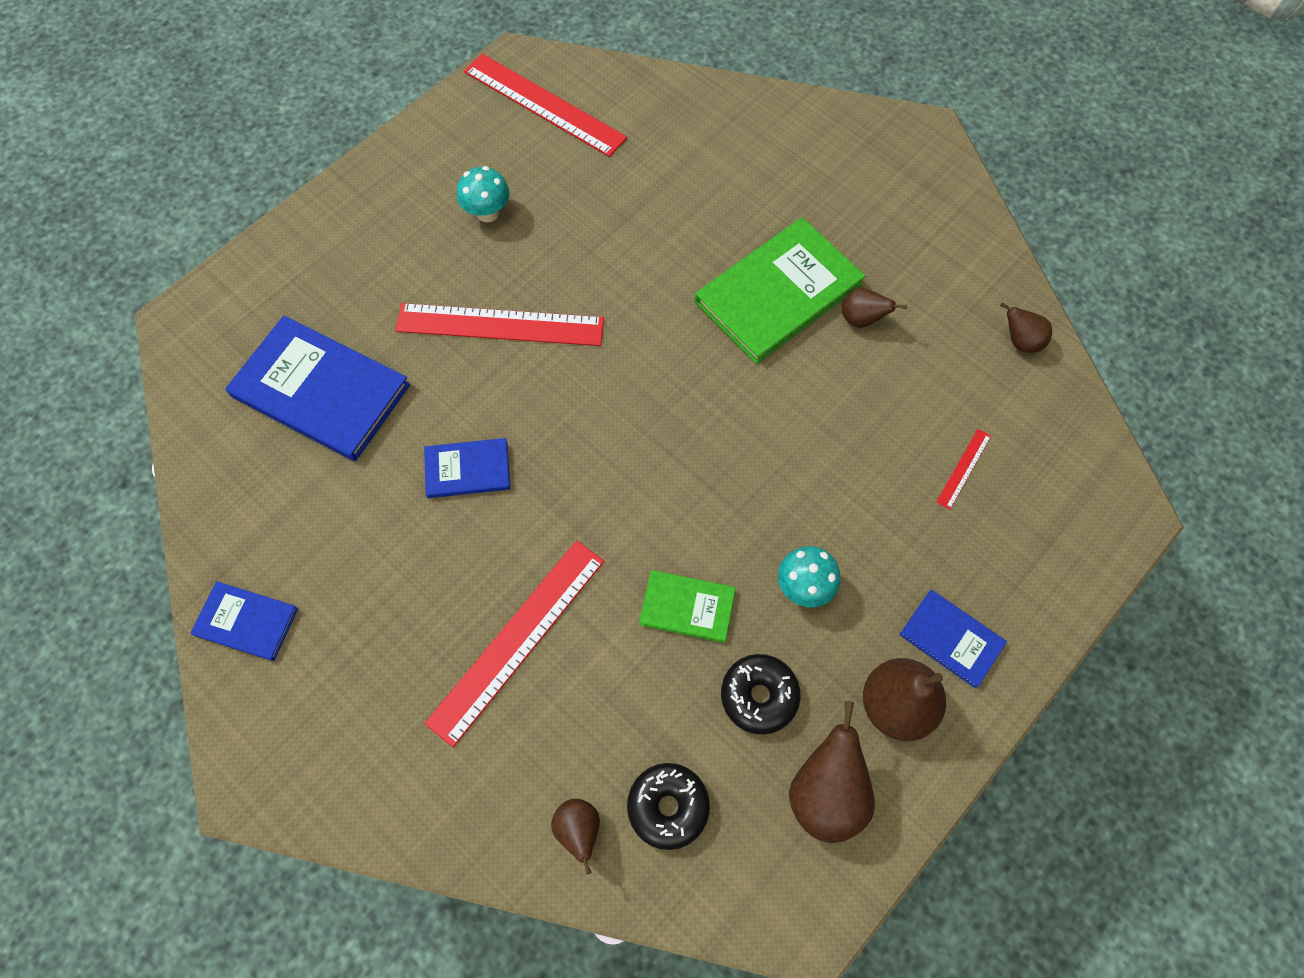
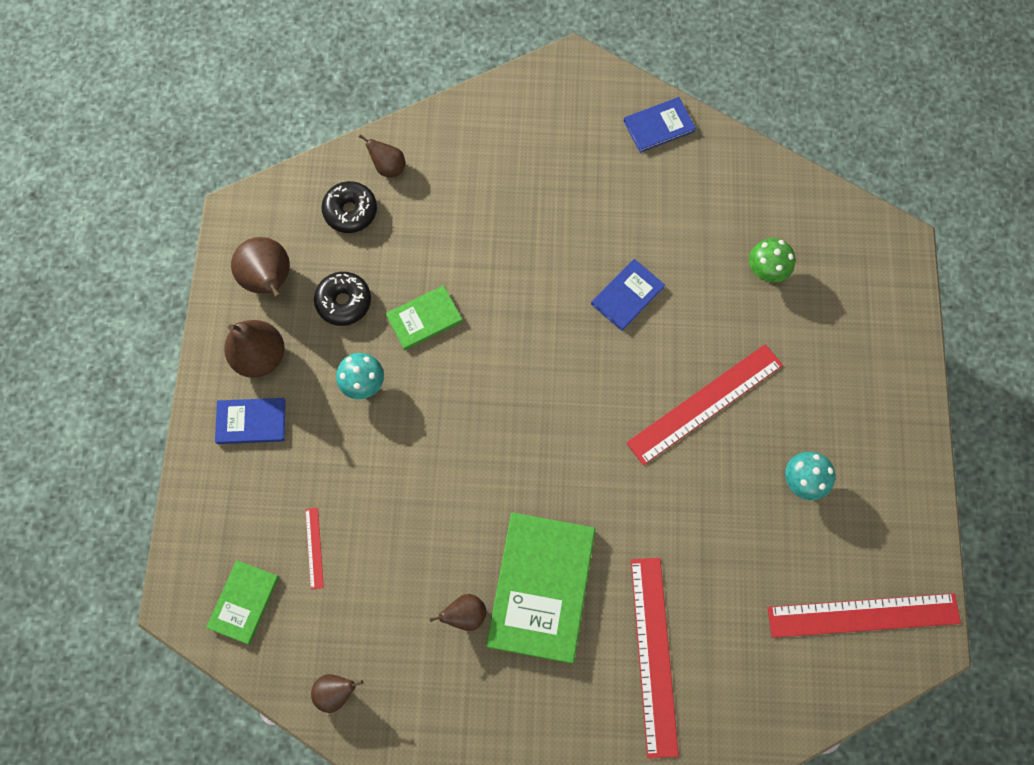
camera: 140 degrees right, 5 degrees up
blue book [225,315,410,461] -> green mushroom [749,238,795,282]
red ruler [424,540,604,747] -> red ruler moved to [631,558,679,759]
none -> green book [206,560,279,644]

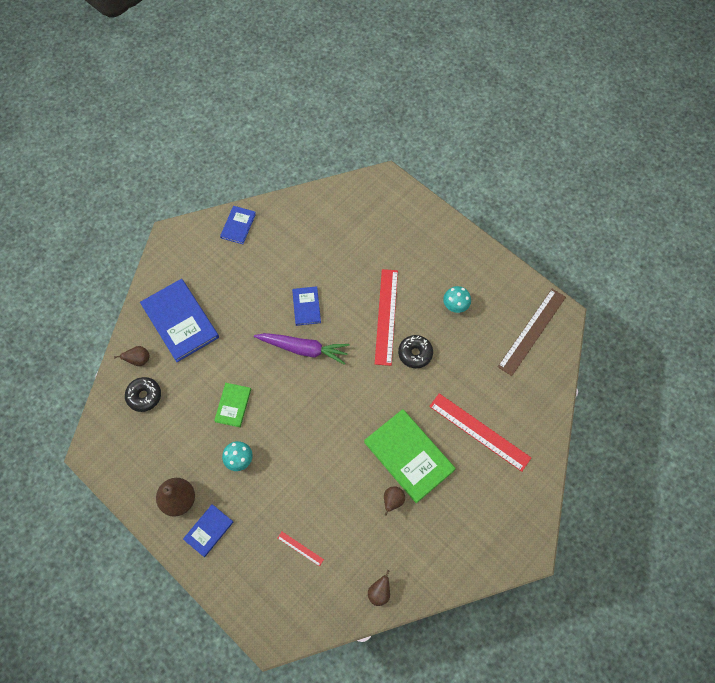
camera: 50 degrees left, 5 degrees down
green book [206,560,279,644] -> none
brown pear [231,237,290,299] -> none
black donut [314,272,371,326] -> black donut moved to [398,335,433,368]
green mushroom [749,238,795,282] -> none
red ruler [767,593,961,638] -> brown ruler [498,289,566,376]
none -> blue book [140,279,219,362]
none -> purple carrot [254,333,350,365]

